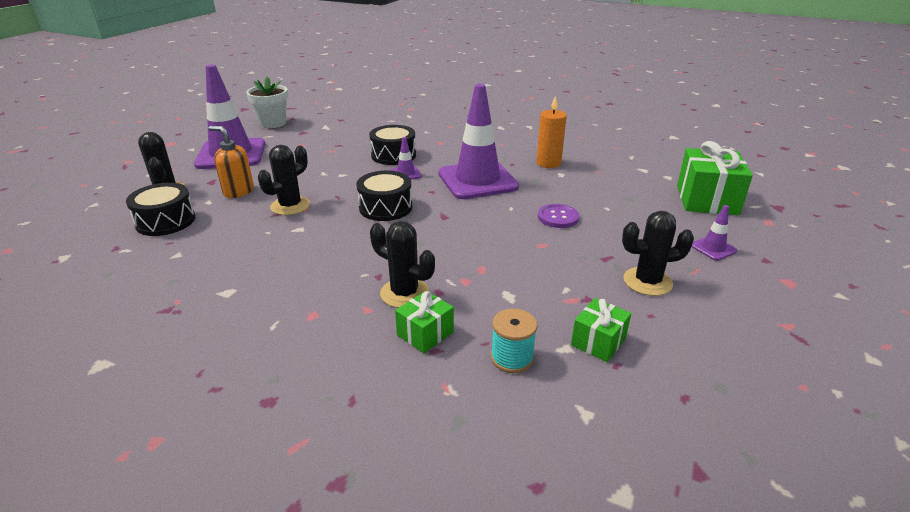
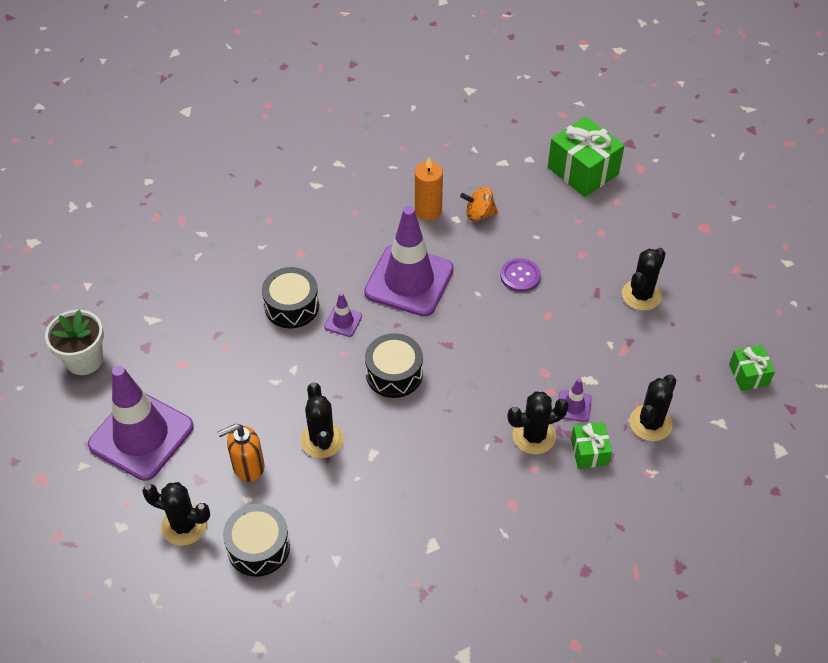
camera: 50 degrees left, 20 degrees up
turquoise spool [491,309,537,373] -> black cactus [629,375,676,441]
green gift [571,298,631,362] -> green gift moved to [729,345,775,391]
purple traffic cone [691,205,737,261] -> purple traffic cone moved to [558,378,592,422]
none -> orange spinning top [460,187,498,222]

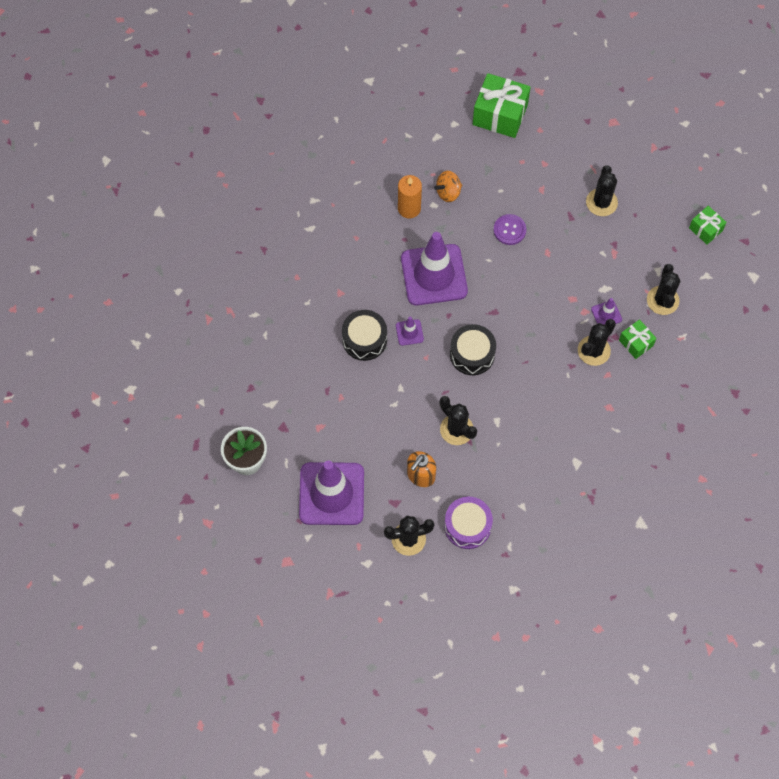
camera: 30 degrees left, 15 degrees up
black drum [223,504,290,576] -> purple drum [444,496,493,549]

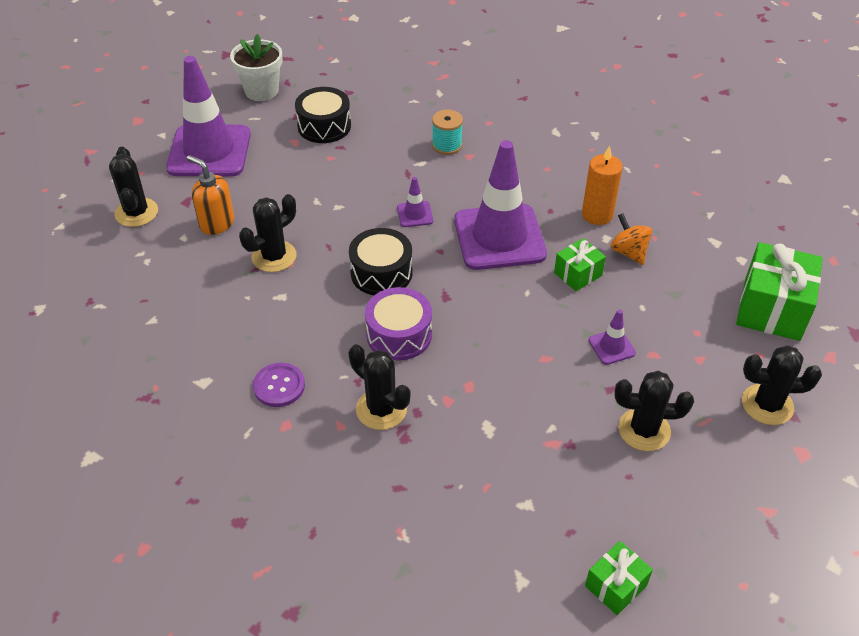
camera: 90 degrees right, 20 degrees down
black drum [342,310,387,361] -> black drum moved to [295,87,351,143]
purple drum [444,496,493,549] -> purple drum moved to [365,287,432,361]
purple button [493,214,526,245] -> purple button moved to [253,363,305,407]
purple traffic cone [591,298,622,325] -> purple traffic cone moved to [589,309,636,365]
green gift [619,319,657,359] -> green gift moved to [554,238,606,291]
black cactus [647,264,680,315] -> black cactus moved to [742,345,822,425]
none -> turquoise spool [432,110,463,155]

